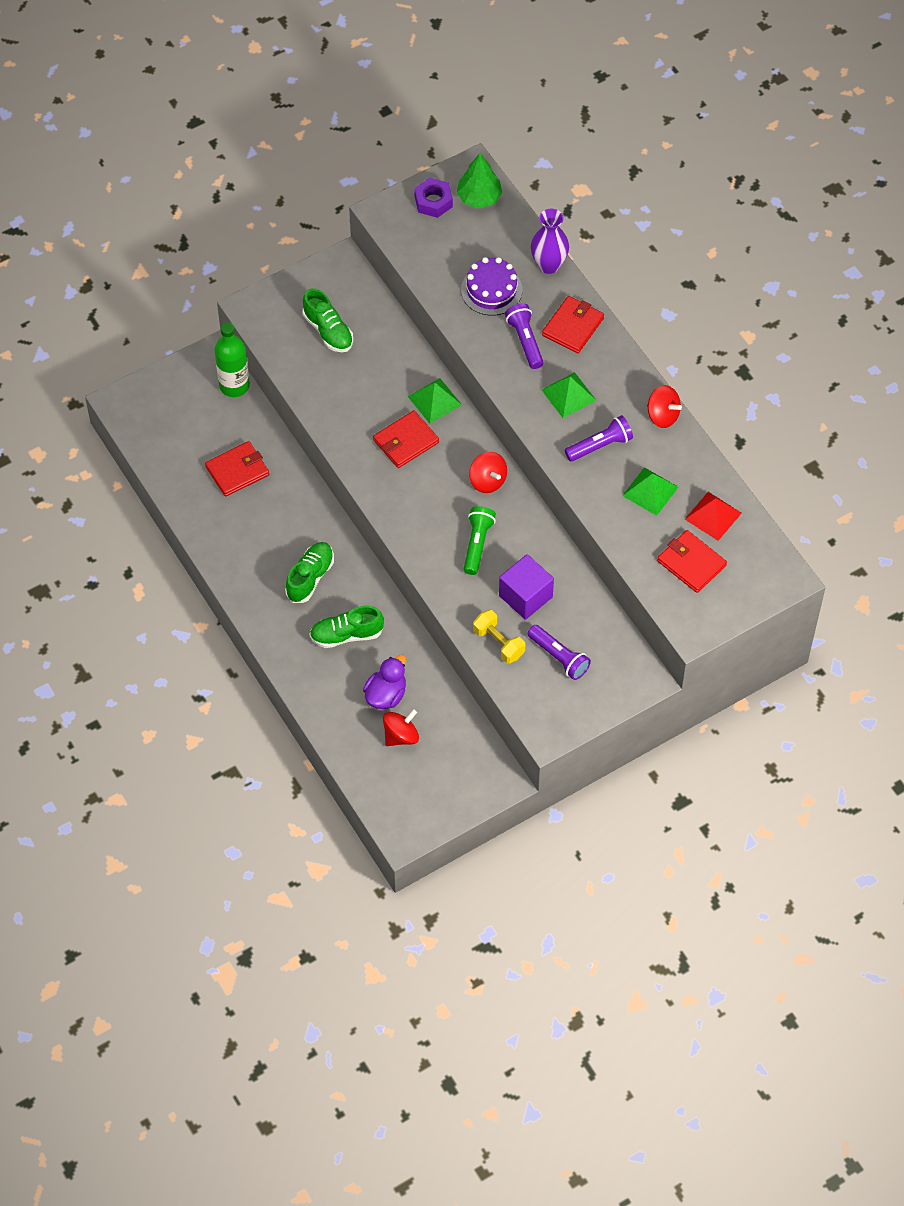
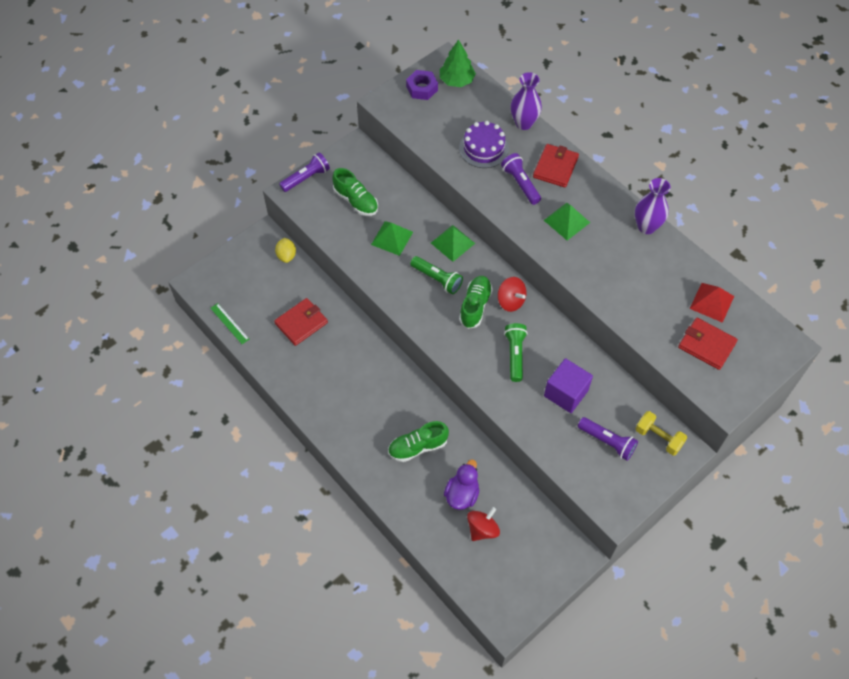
camera: 10 degrees left, 0 degrees up
green bottle [215,322,250,397] -> yellow lemon [275,238,296,263]
green shoe [285,542,334,603] -> green shoe moved to [459,276,493,329]
red wallet [373,410,439,468] -> green flashlight [410,256,463,294]
yellow dumbbell [473,610,525,663] -> yellow dumbbell moved to [635,411,687,456]
purple flashlight [565,415,633,461] -> purple flashlight moved to [279,152,330,192]
green pyramid [622,467,678,516] -> green pyramid moved to [371,221,413,256]
red spinning top [647,385,682,428] -> purple vase [635,178,671,234]
none -> green ruler [210,303,250,344]

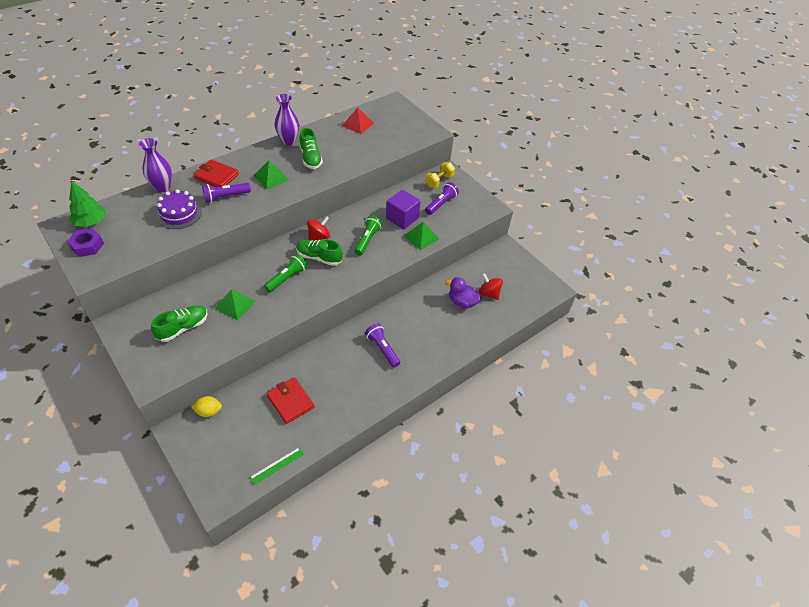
camera: 90 degrees left, 10 degrees down
purple flashlight [279,152,330,192] -> purple flashlight moved to [365,323,400,368]
green shoe [388,421,449,462] -> green shoe moved to [299,128,323,169]
green pyramid [431,225,475,262] -> green pyramid moved to [404,222,439,250]
green flashlight [504,323,528,382] -> green flashlight turned 105 degrees clockwise [354,216,382,256]
red wallet [678,318,738,370] -> none

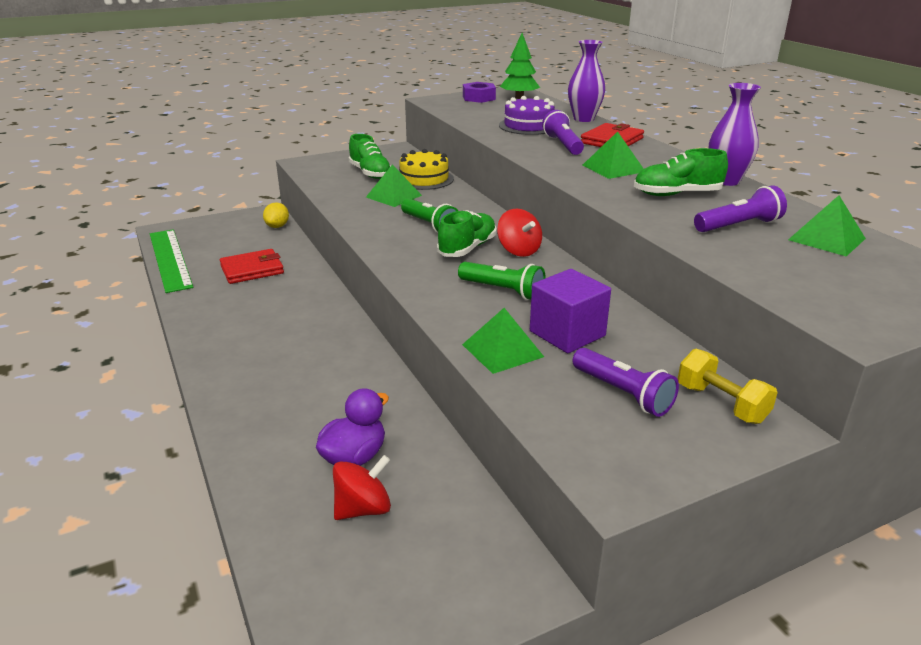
camera: 105 degrees right, 20 degrees down
green ruler [249,447,304,485] -> green ruler [150,230,193,293], size x2.09
red pyramid [342,108,374,134] -> green pyramid [788,195,866,256]
purple flashlight [365,323,400,368] -> purple flashlight moved to [694,185,787,232]
none -> yellow cake [399,149,454,190]

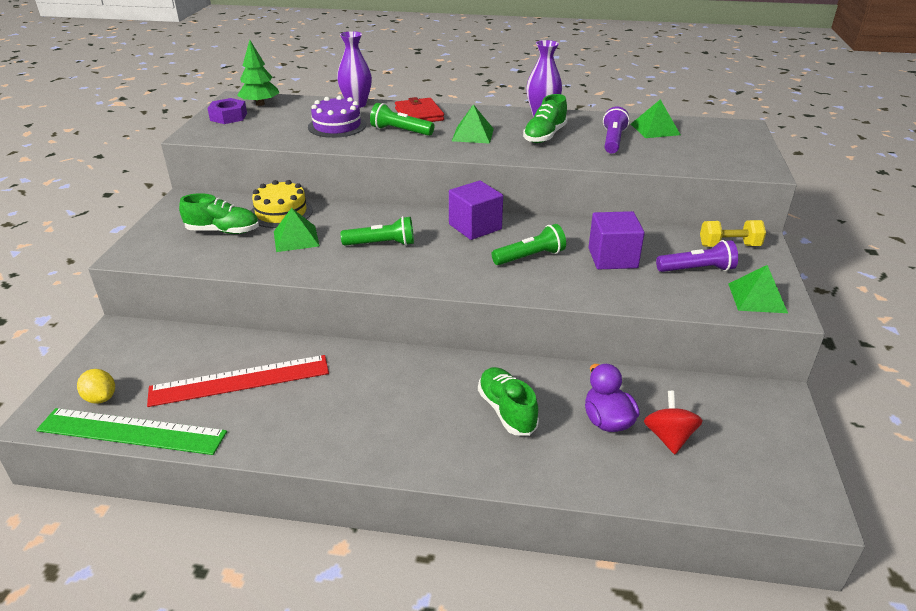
camera: 55 degrees left, 5 degrees up
red wallet [220,249,284,284] -> red ruler [147,355,329,407]
yellow lemon [263,202,289,228] -> yellow lemon moved to [77,369,115,404]
green shoe [437,210,496,257] -> green shoe moved to [478,367,539,436]
green pyramid [462,308,544,374] -> green pyramid moved to [728,265,788,313]
red spinning top [497,209,542,257] -> purple cube [449,181,503,240]
purple flashlight [542,110,584,155] -> green flashlight [370,103,434,136]

